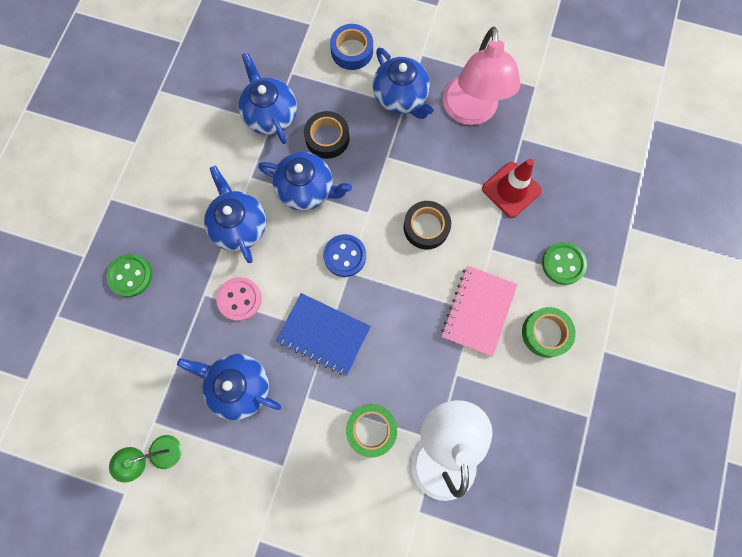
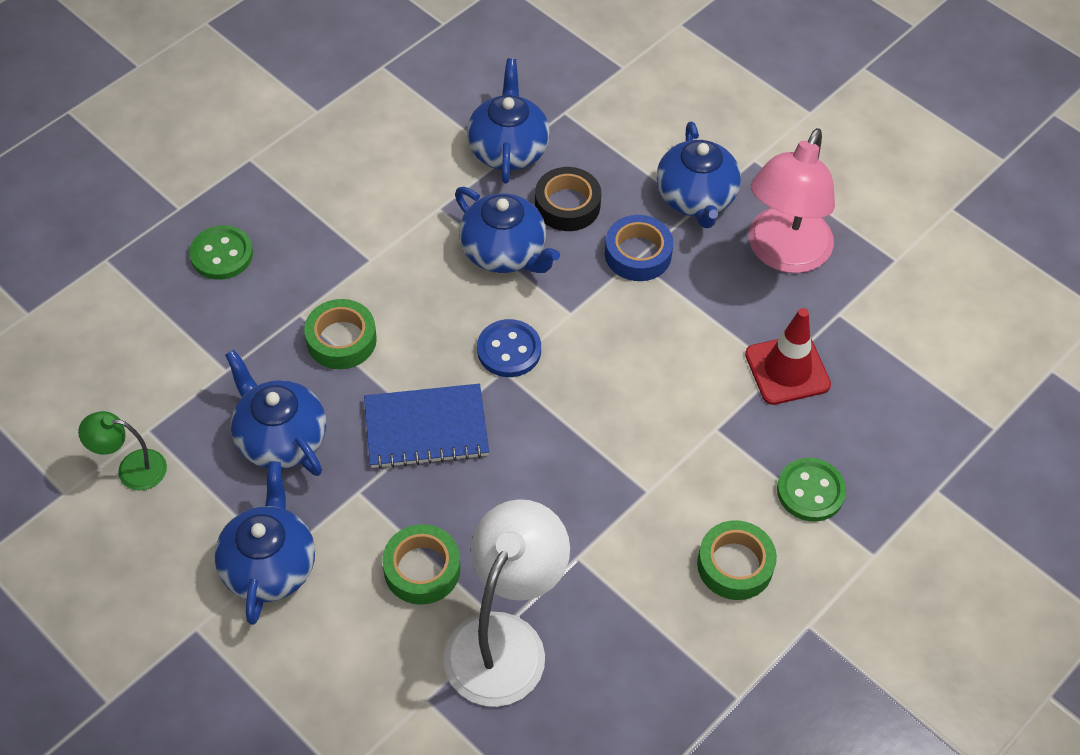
camera: 25 degrees right, 20 degrees down
blue teapot [204,166,266,263] -> blue teapot moved to [214,461,315,625]
pink button [216,277,262,321] -> green tape [304,299,377,369]
blue notebook [276,293,371,376] -> blue notebook turned 60 degrees counterclockwise [364,384,489,469]
blue tape [330,24,373,70] -> blue tape moved to [605,215,673,281]
black tape [403,201,451,250] -> none
pink notebook [441,266,518,357] -> none

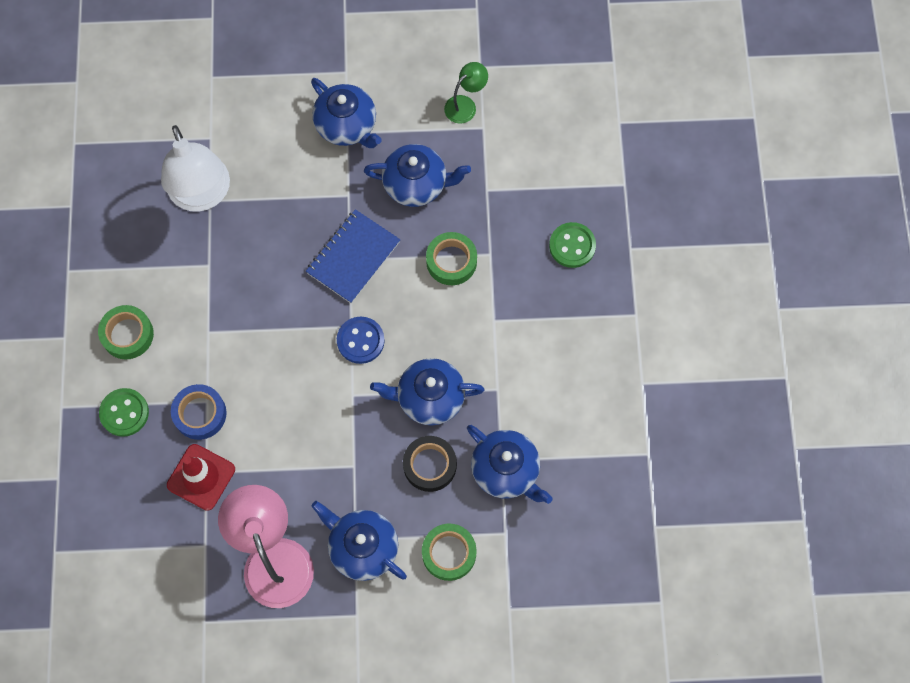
camera: 135 degrees right, 15 degrees up
green tape [382,524,460,605] -> green tape moved to [422,524,477,581]
blue tape [605,215,673,281] -> blue tape moved to [171,384,227,440]

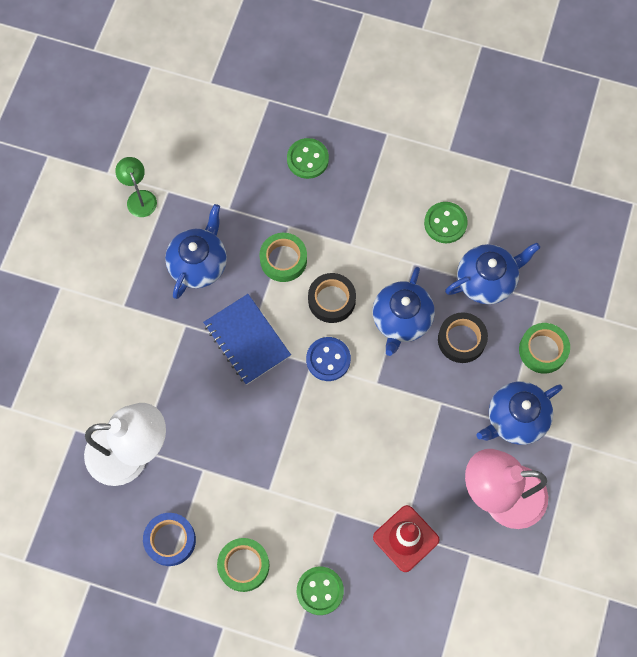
camera: 70 degrees left, 0 degrees up
blue tape [171,384,227,440] -> blue tape moved to [143,513,196,566]
blue teapot [311,78,382,148] -> none
none -> black tape [308,273,356,323]
none -> green button [424,202,468,243]

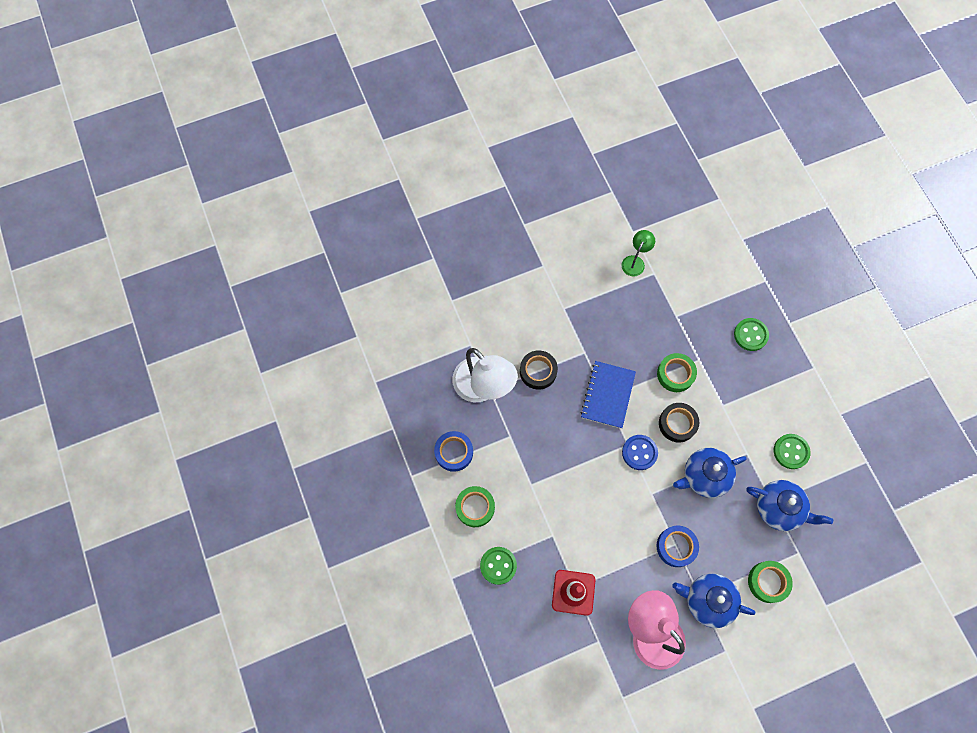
camera: 50 degrees right, 0 degrees up
blue teapot [165,204,227,299] -> none
black tape [438,312,488,363] -> black tape moved to [520,350,558,390]
none -> blue tape [657,526,699,567]

